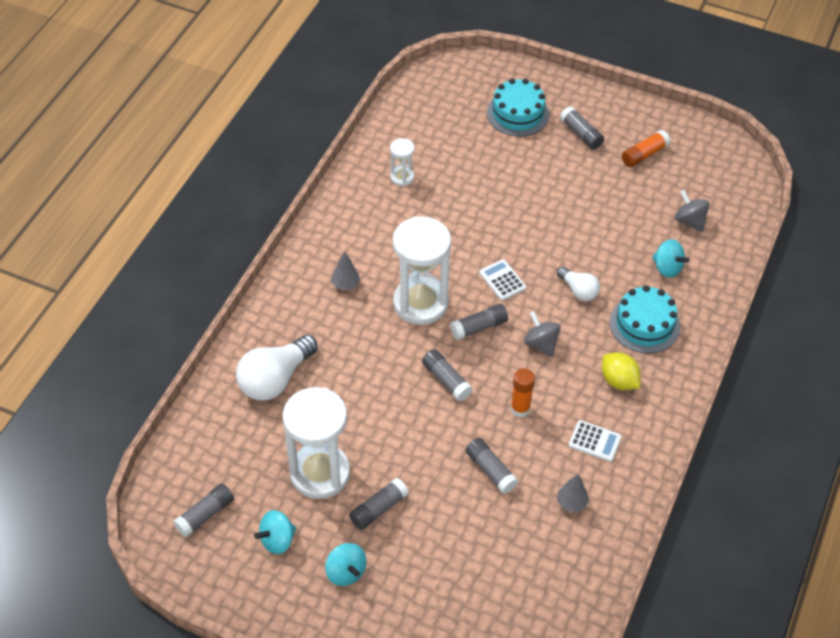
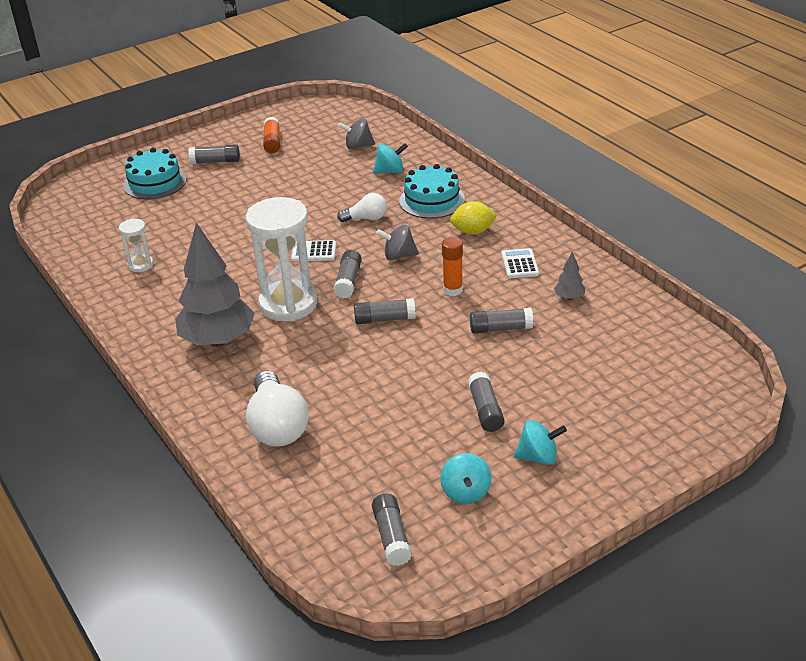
camera: 55 degrees left, 15 degrees down
white hourglass [283,387,350,499] -> none
grey tree [331,252,360,290] -> grey tree [175,223,255,347], size x2.45
white calculator [568,420,622,462] -> white calculator turned 60 degrees counterclockwise [501,248,539,278]

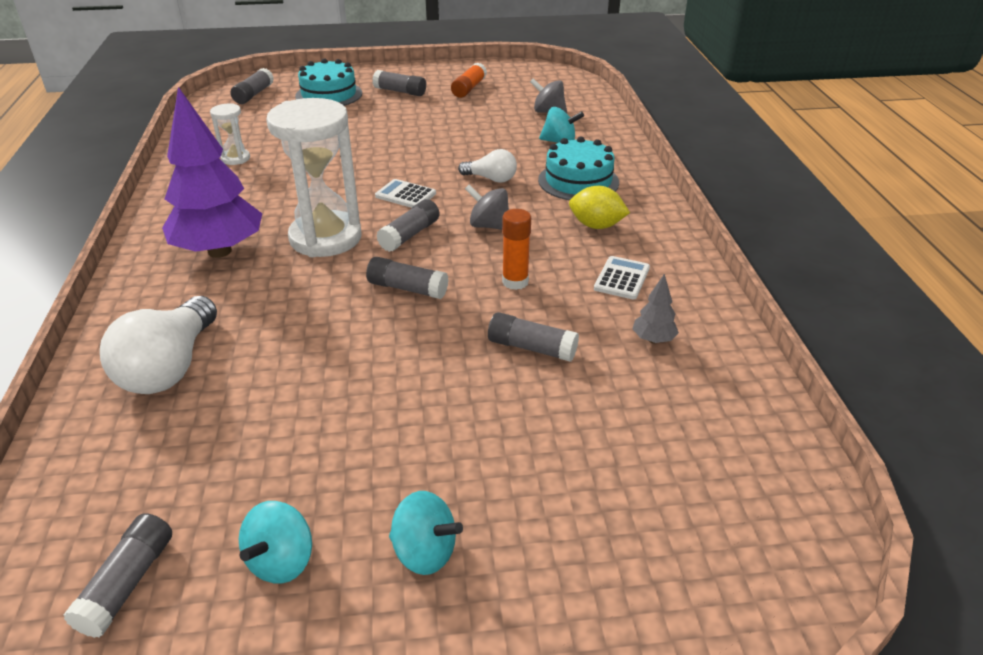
camera: 25 degrees right, 0 degrees up
grey tree [175,223,255,347] -> purple tree [162,87,262,258]
grey glue stick [468,372,504,432] -> grey glue stick moved to [231,68,274,104]

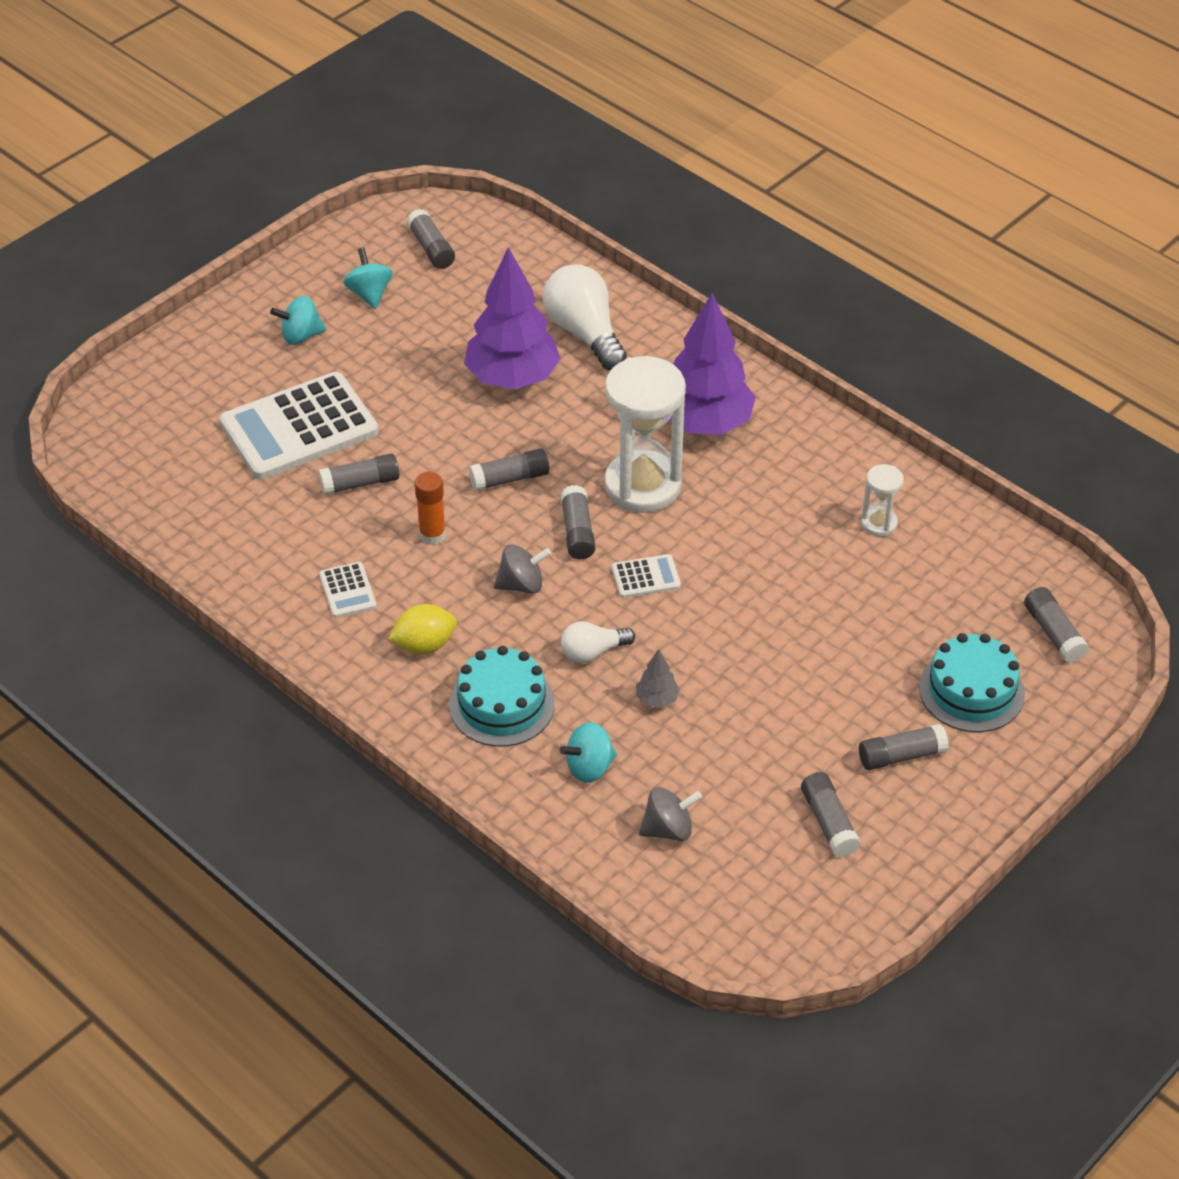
camera: 140 degrees right, 10 degrees up
orange glue stick [451,63,487,98] -> grey glue stick [801,772,861,857]
grey tree [632,274,679,343] -> grey tree moved to [636,649,680,708]
none -> white calculator [220,372,378,479]
none -> purple tree [464,247,561,389]

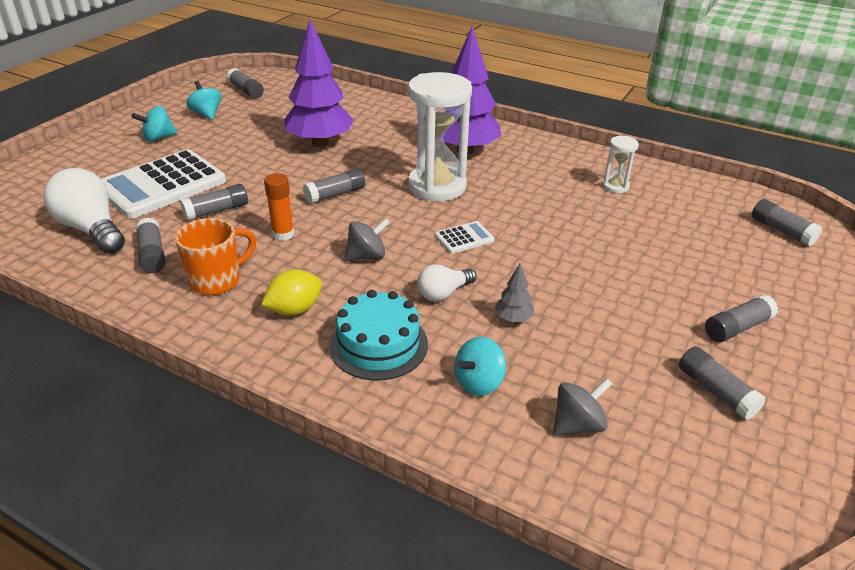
camera: 15 degrees left, 10 degrees down
white calculator [319,562,377,618] -> orange mug [175,218,256,295]
white light bulb [543,264,627,370] -> white light bulb moved to [43,168,125,254]
grey glue stick [561,485,596,559] -> grey glue stick moved to [136,217,165,273]
turquoise cake [919,633,1025,732] -> none

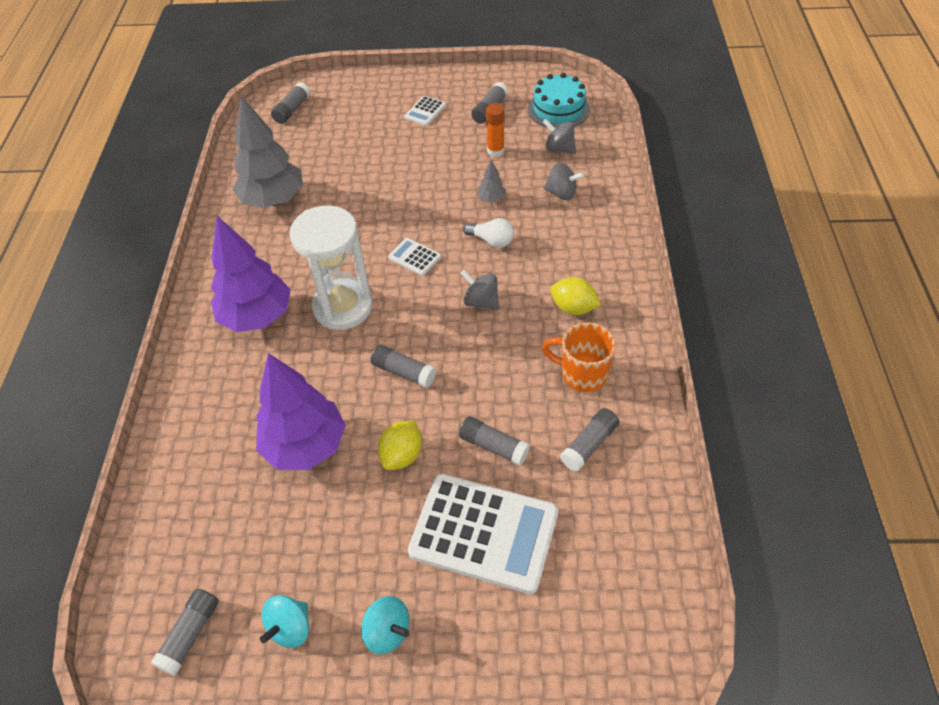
camera: 115 degrees left, 15 degrees up
white light bulb [43,168,125,254] -> none
orange glue stick [264,173,294,241] -> orange glue stick moved to [486,103,505,157]
turquoise cake [329,290,428,381] -> turquoise cake moved to [528,73,590,128]
turquoise spinning top [455,337,506,396] -> grey spinning top [543,163,584,200]
white hourglass [602,136,639,193] -> grey tree [232,96,303,208]
grey glue stick [705,294,778,342] -> white calculator [404,96,446,126]
none -> yellow lemon [378,420,422,470]

